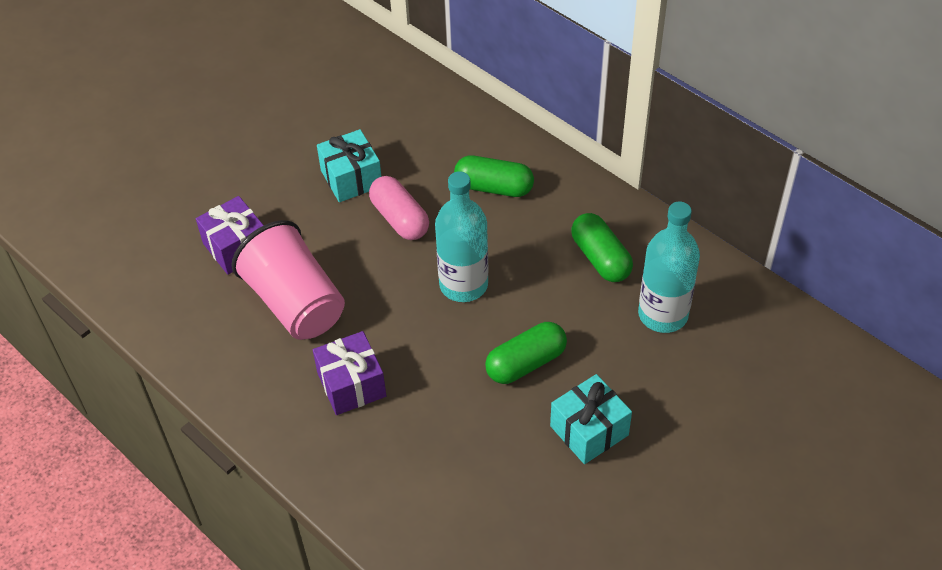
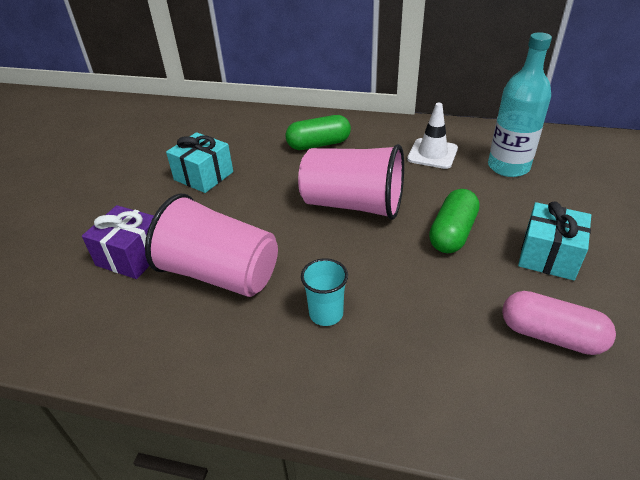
camera: 30 degrees left, 10 degrees down
purple gift [313,331,386,415] -> turquoise cup [301,258,348,326]
pink capsule [369,176,429,240] -> pink capsule moved to [502,291,616,355]
turquoise bottle [435,171,488,302] -> pink cup [298,144,404,220]
green capsule [571,213,633,282] -> white traffic cone [407,103,458,169]

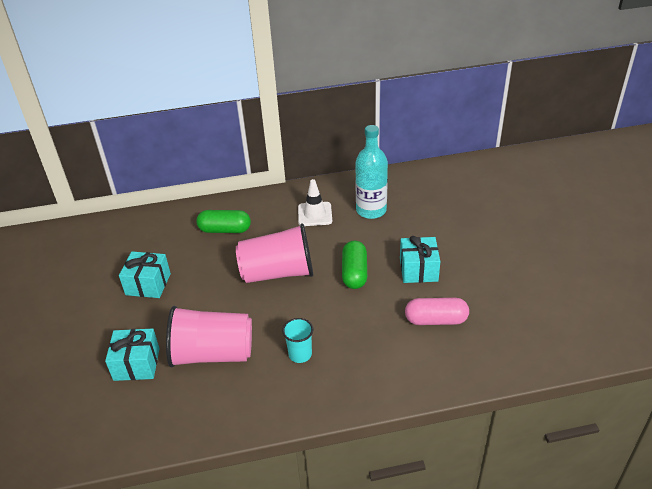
camera: 25 degrees left, 0 degrees up
purple gift [82,205,154,279] -> turquoise gift [105,329,160,381]
green capsule [285,115,351,150] -> green capsule turned 45 degrees clockwise [196,210,251,233]

